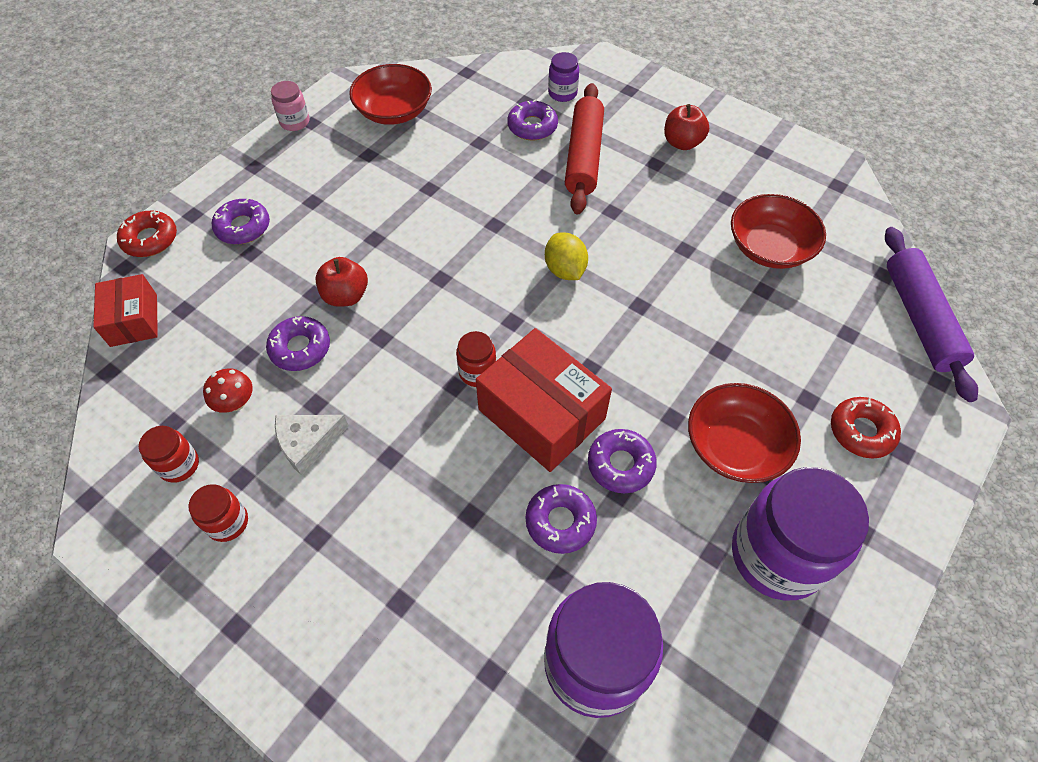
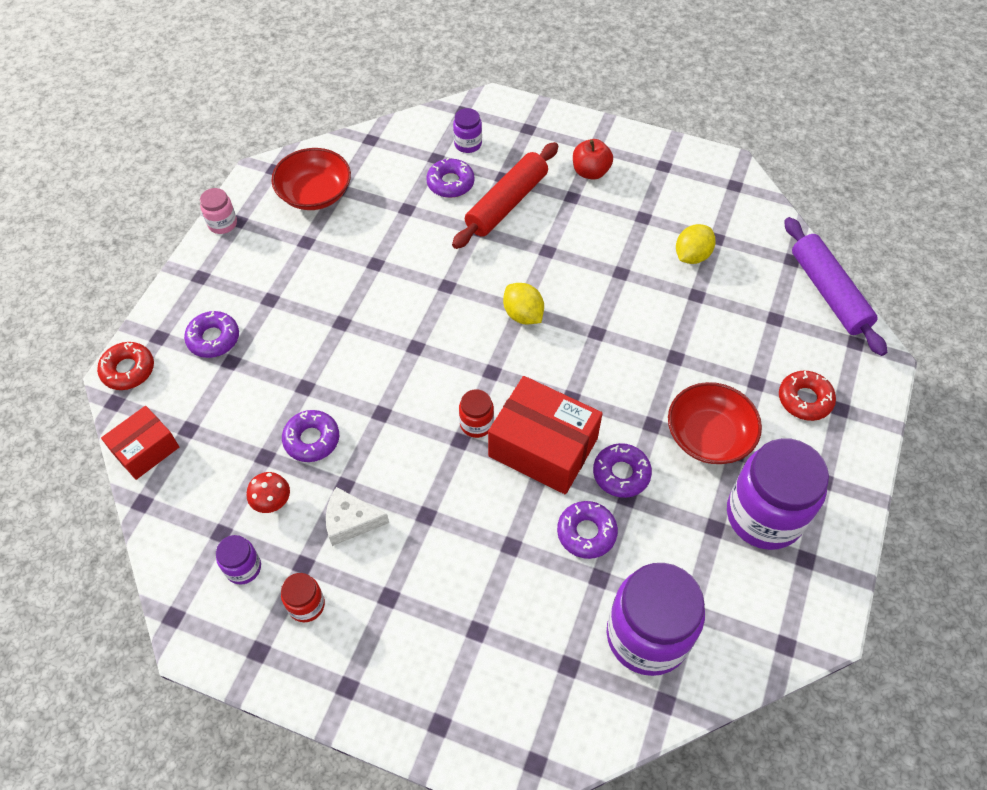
camera: 15 degrees left, 0 degrees up
red box [93,274,158,347] -> red box turned 75 degrees clockwise [101,406,179,480]
red jar [139,426,199,483] -> purple jar [216,535,261,584]
white cheese [275,415,349,476] -> white cheese turned 45 degrees clockwise [326,487,389,546]
red apple [315,257,368,307] -> none
red rolling pin [565,83,604,214] -> red rolling pin turned 45 degrees clockwise [452,142,558,249]
red bowl [731,194,826,269] -> yellow lemon [676,224,716,264]

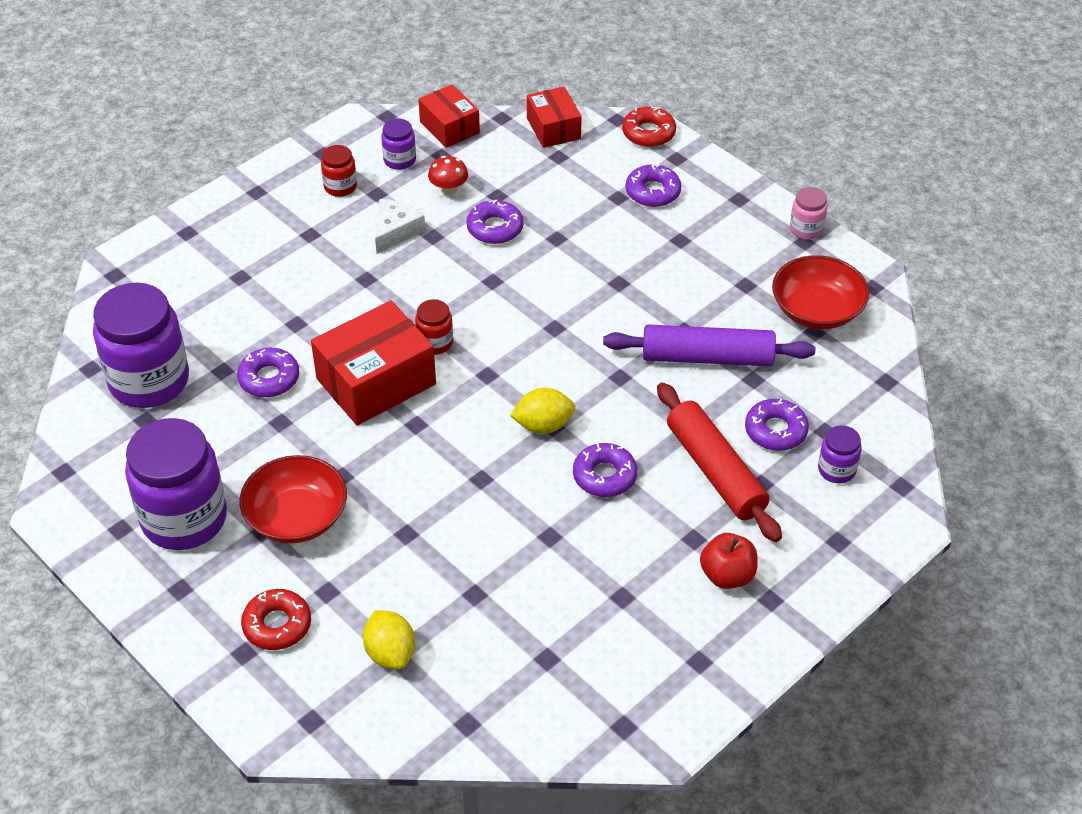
camera: 115 degrees right, 10 degrees down
purple donut [593,443,652,498] -> purple donut moved to [573,443,637,497]
yellow lemon [676,224,716,264] -> yellow lemon moved to [363,610,415,669]
purple rolling pin [784,217,887,356] -> purple rolling pin moved to [603,324,815,367]
none -> red box [418,84,480,148]

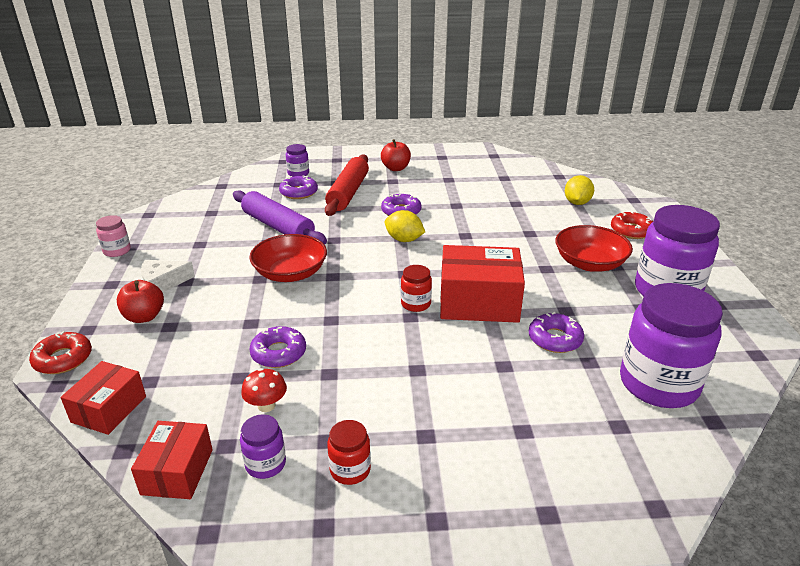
camera: 140 degrees left, 15 degrees down
white cheese [375,199,425,254] -> white cheese moved to [141,260,195,292]
purple donut [626,164,681,207] -> red apple [117,280,164,323]
red bowl [772,255,869,329] -> red bowl moved to [249,234,327,282]

